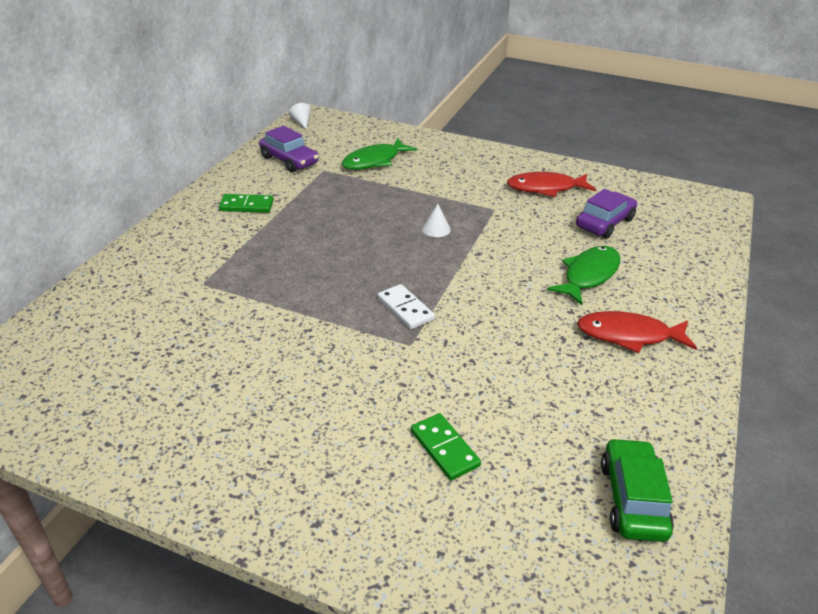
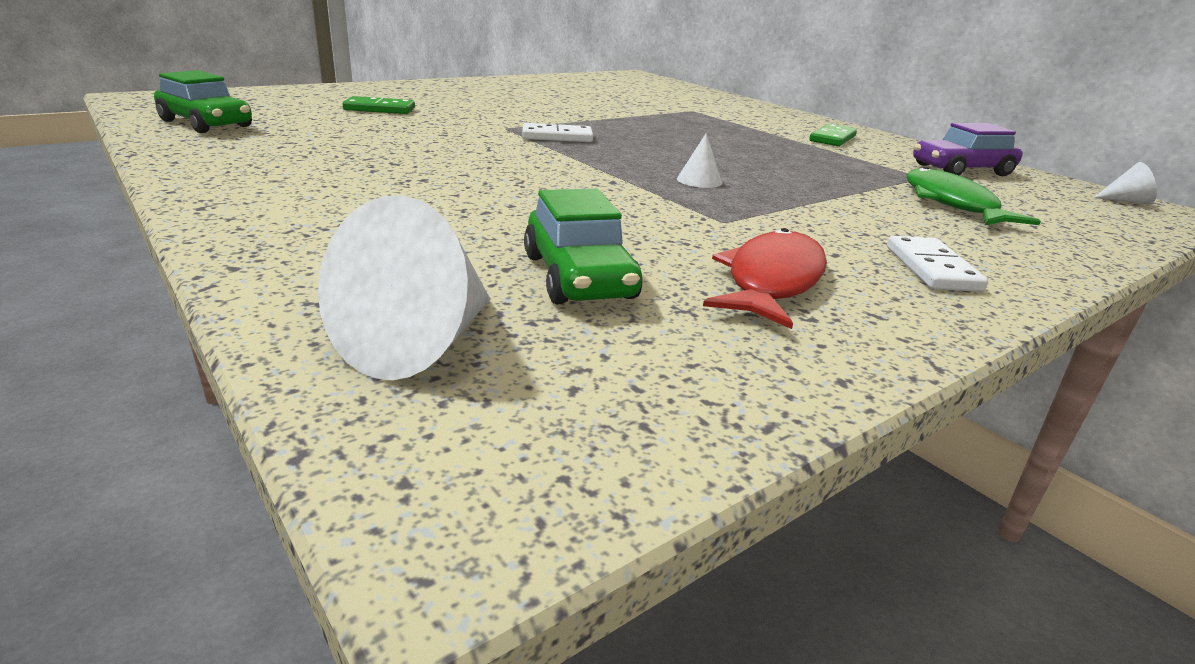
camera: 120 degrees right, 10 degrees down
green fish [547,246,620,305] -> none
purple car [576,189,637,239] -> green car [524,189,642,304]
red fish [577,311,697,353] -> none
none -> white cone [318,195,490,380]
none -> white domino [887,236,988,292]

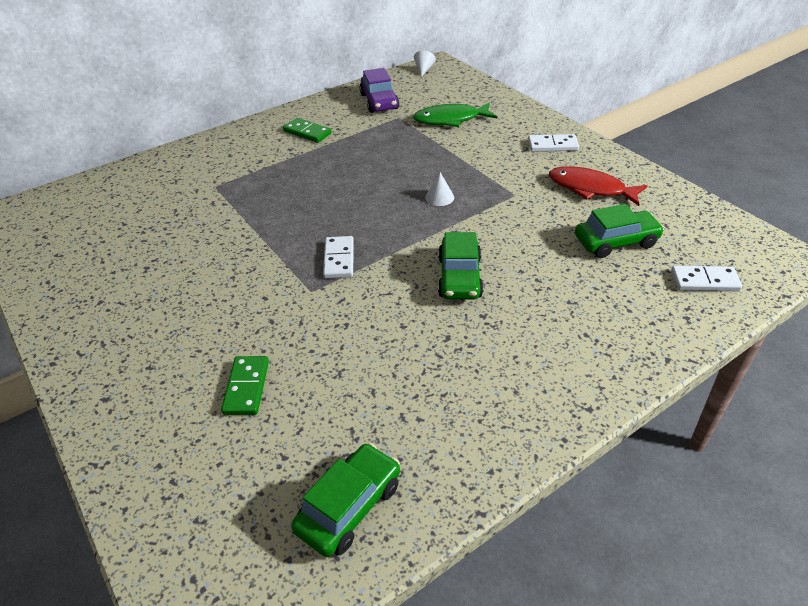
camera: 85 degrees left, 15 degrees up
white cone [318,195,490,380] -> white domino [671,266,742,291]
none -> green car [438,232,483,300]

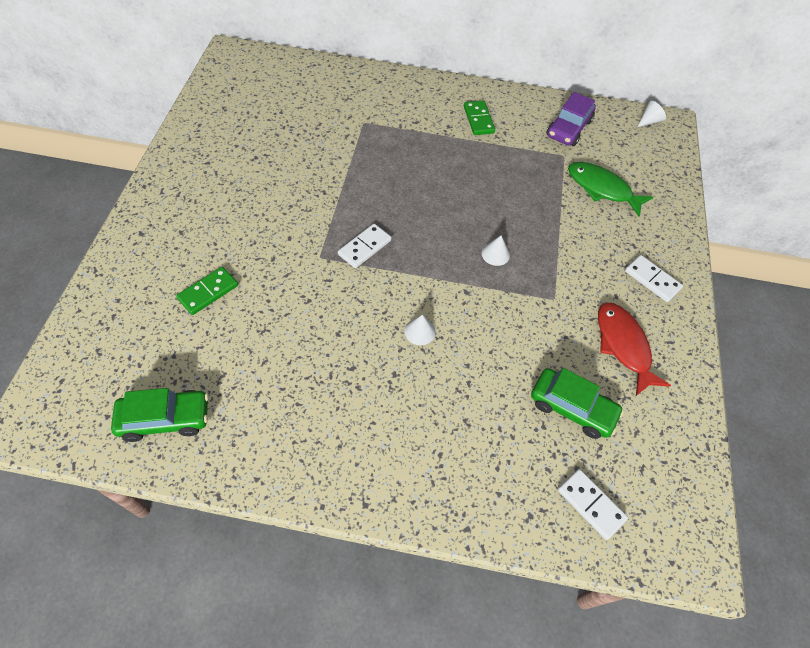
camera: 40 degrees right, 15 degrees up
green car [438,232,483,300] -> white cone [404,315,436,345]

